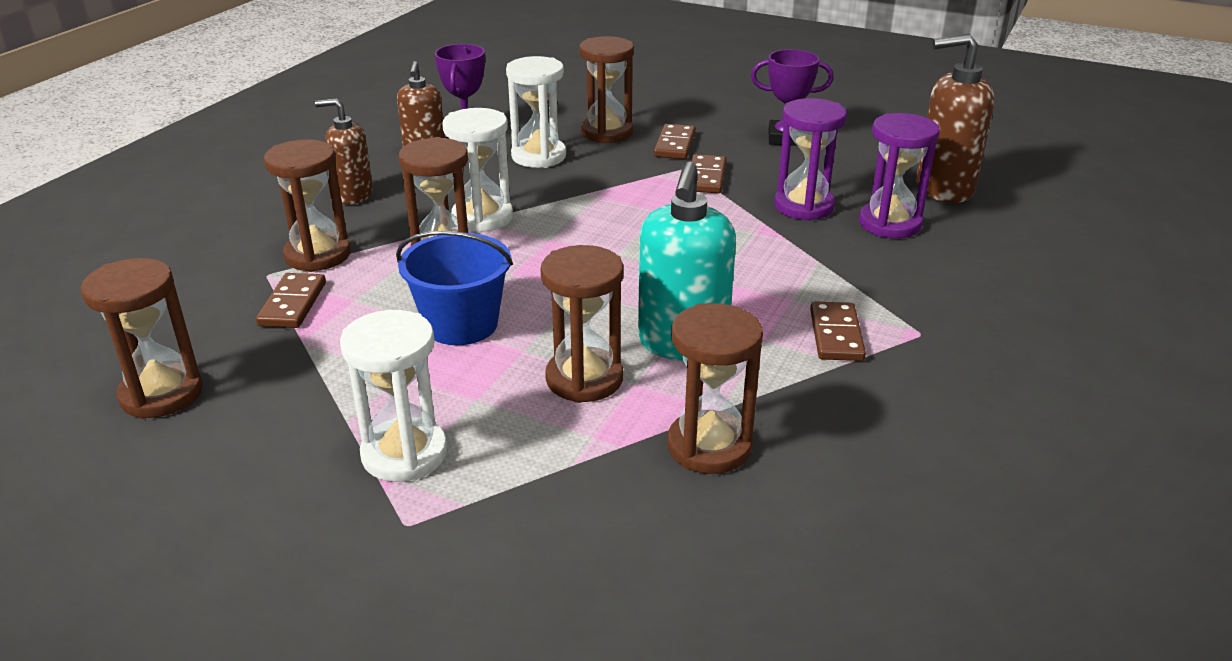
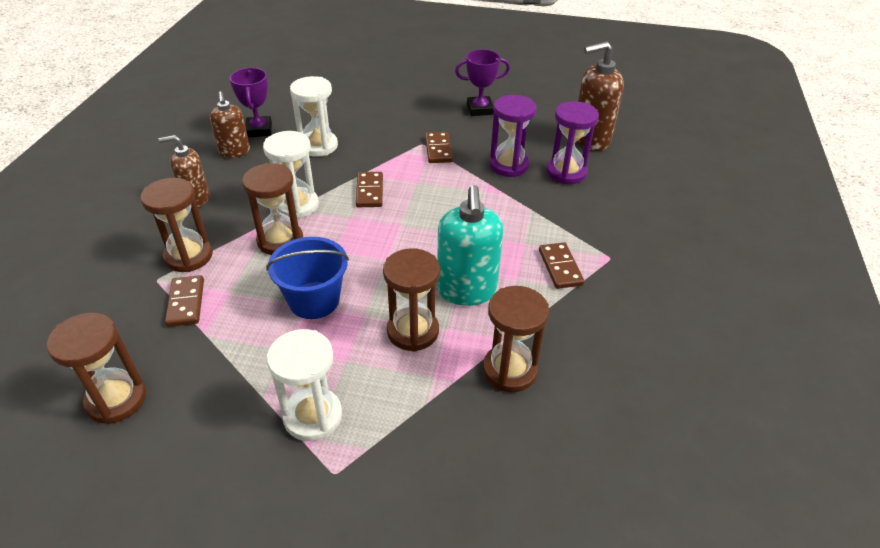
camera: 15 degrees left, 10 degrees up
brown hourglass [579,36,634,143] -> none
brown domino [654,124,696,159] -> brown domino moved to [356,172,383,207]

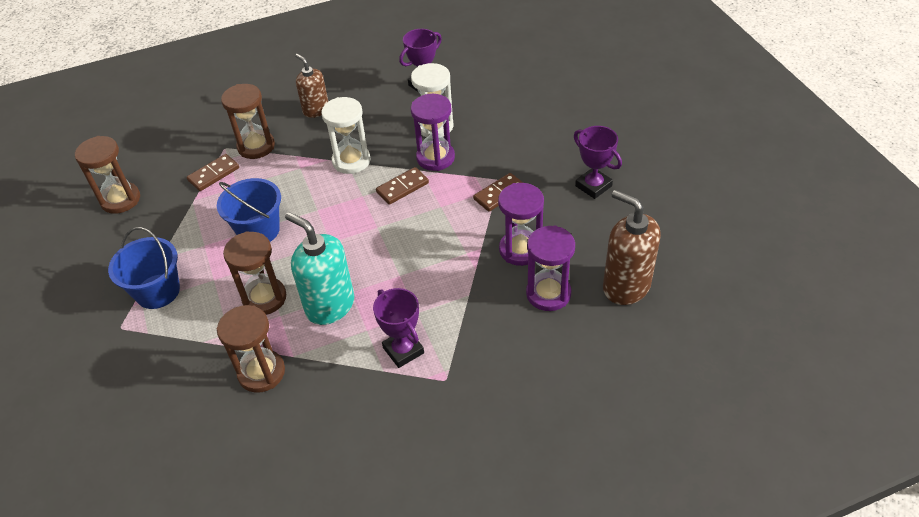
camera: 60 degrees right, 5 degrees up
brown soap dispenser [210,91,250,158] -> none
brown hourglass [242,163,303,255] -> none
white hourglass [267,329,342,441] -> blue bucket [108,227,180,309]
turquoise soap dispenser [437,185,503,306] -> turquoise soap dispenser turned 75 degrees clockwise [285,212,354,325]
brown domino [539,242,584,289] -> purple trophy [373,288,424,368]
none -> purple hourglass [411,94,455,171]

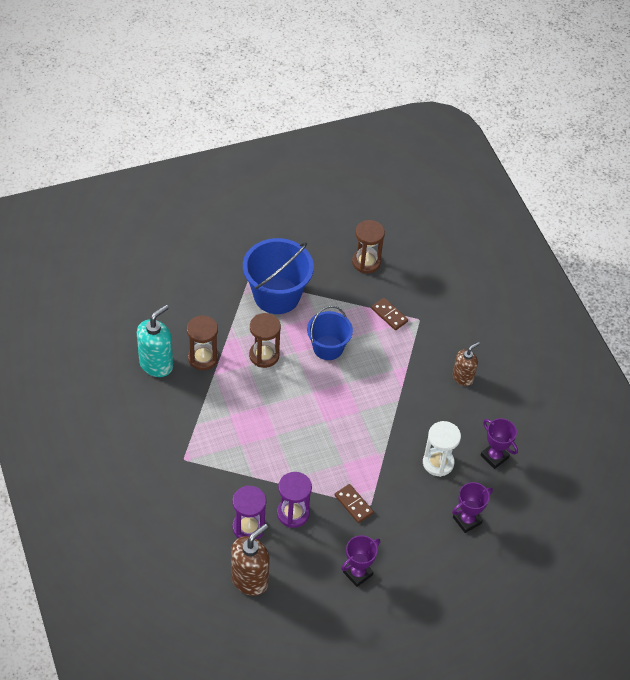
camera: 85 degrees right, 5 degrees up
blue bucket [108,227,180,309] -> blue bucket [243,238,314,314], size x1.58
brown hourglass [221,84,275,159] -> none
turquoise soap dispenser [285,212,354,325] -> turquoise soap dispenser moved to [137,305,173,377]
white hourglass [321,97,371,174] -> none
purple trophy [373,288,424,368] -> purple trophy moved to [452,482,493,533]
brown domino [376,167,429,205] -> none
purple hourglass [411,94,455,171] -> none

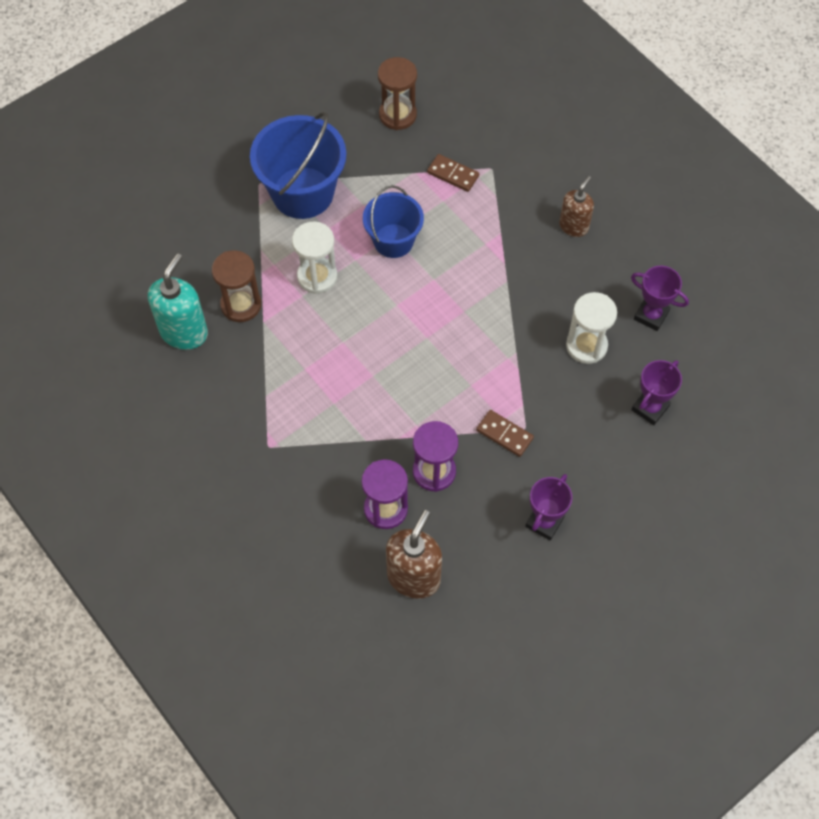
camera: 15 degrees left, 10 degrees up
brown hourglass [249,313,281,368] -> white hourglass [292,222,338,294]

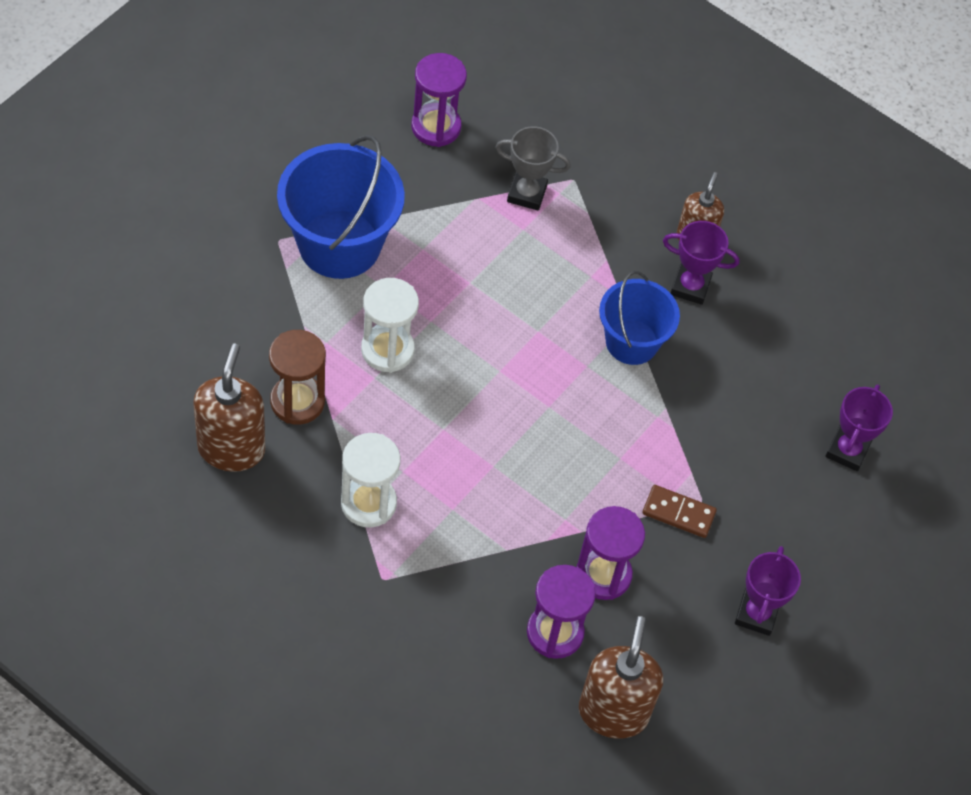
camera: 20 degrees left, 5 degrees down
turquoise soap dispenser [148,253,208,350] -> brown soap dispenser [193,343,265,472]
blue bucket [363,185,424,258] -> blue bucket moved to [599,271,680,365]
brown hourglass [378,57,417,130] -> purple hourglass [411,53,467,147]
brown domino [427,154,479,192] -> grey trophy [495,126,571,211]
white hourglass [566,292,617,364] -> white hourglass moved to [341,433,400,528]
purple trophy [631,266,689,331] -> purple trophy moved to [663,221,739,305]

